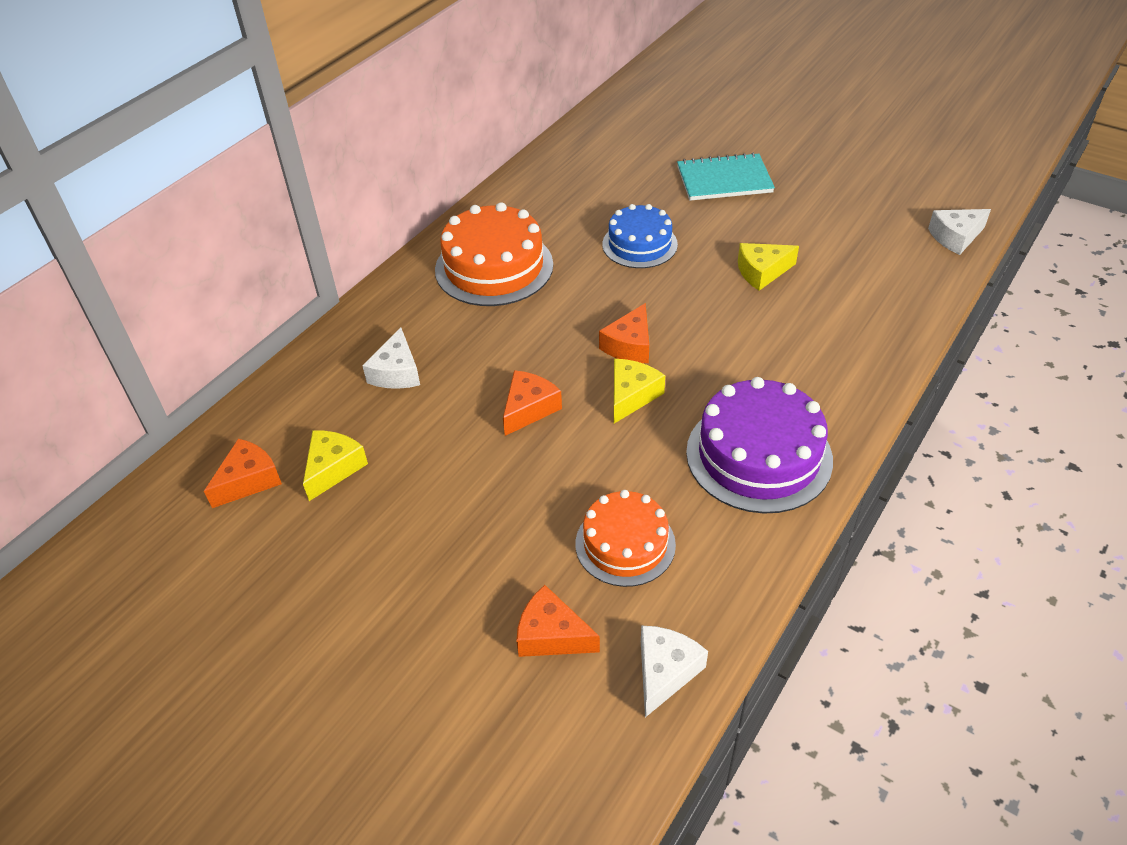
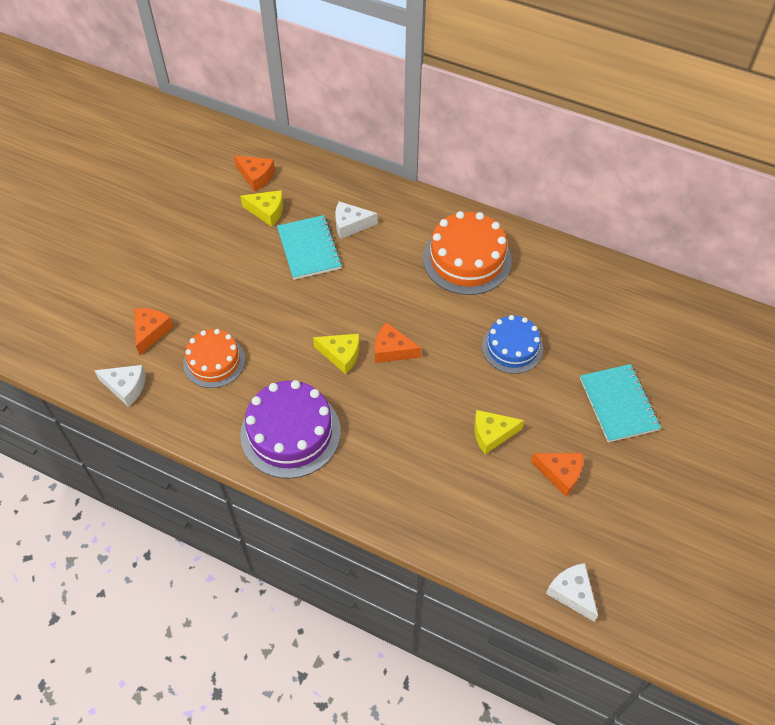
camera: 80 degrees right, 10 degrees up
orange cheese [503,370,562,436] -> orange cheese moved to [531,453,583,496]
yellow cheese [738,243,799,291] -> yellow cheese turned 75 degrees counterclockwise [474,410,524,454]
none -> turquoise notebook [277,215,342,280]

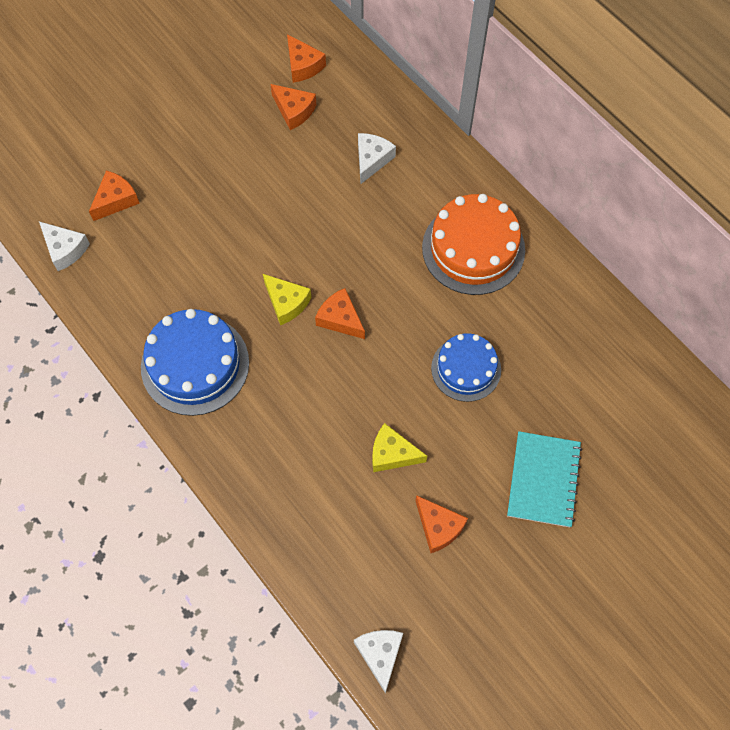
camera: 25 degrees right, 10 degrees up
orange cake [183,329,245,388] -> none
yellow cheese [240,190,283,227] -> orange cheese [270,84,316,130]
purple cake [240,380,341,478] -> blue cake [141,309,249,416]
turquoise notebook [277,215,342,280] -> none
white cheese [335,201,378,239] -> white cheese turned 90 degrees clockwise [358,133,396,184]

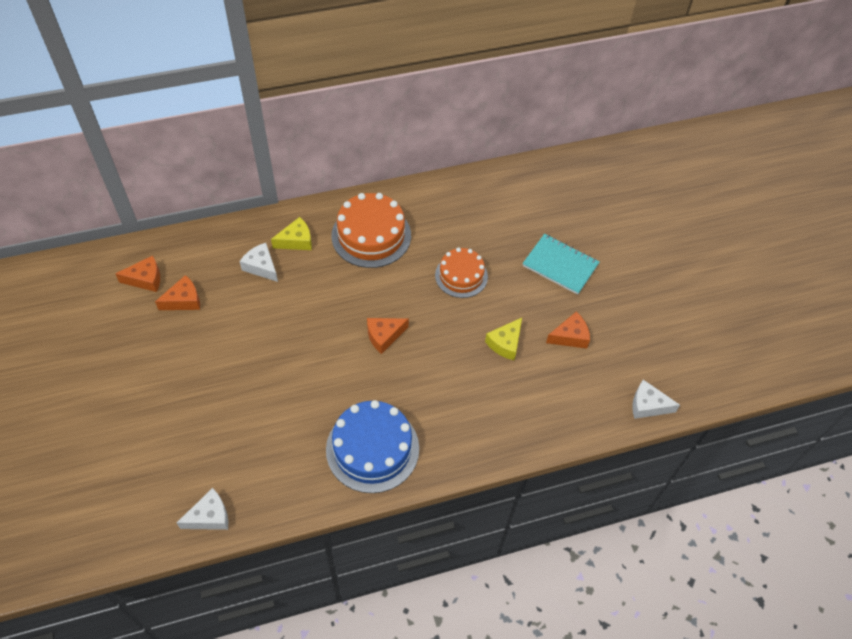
camera: 70 degrees left, 10 degrees down
orange cheese [89,170,140,221] -> none
yellow cheese [263,274,311,325] -> yellow cheese moved to [271,217,312,250]
blue cake [431,333,501,402] -> orange cake [435,248,488,298]

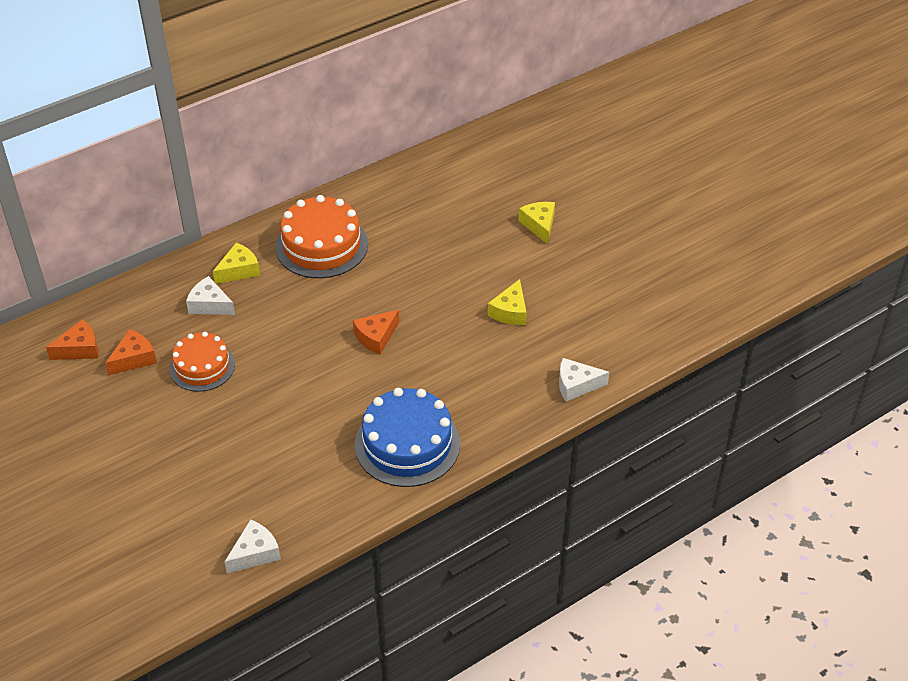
camera: 15 degrees left, 10 degrees down
orange cake [435,248,488,298] -> orange cake moved to [170,332,235,392]
turquoise notebook [522,234,599,295] -> yellow cheese [518,202,555,244]
orange cheese [546,312,590,349] -> none
white cheese [632,380,680,419] -> white cheese moved to [559,358,609,402]

